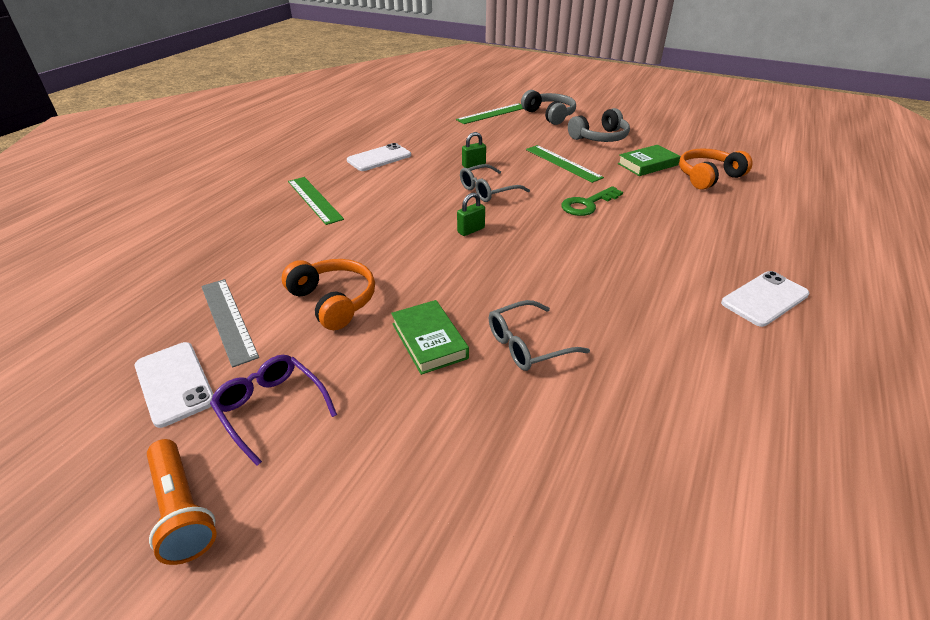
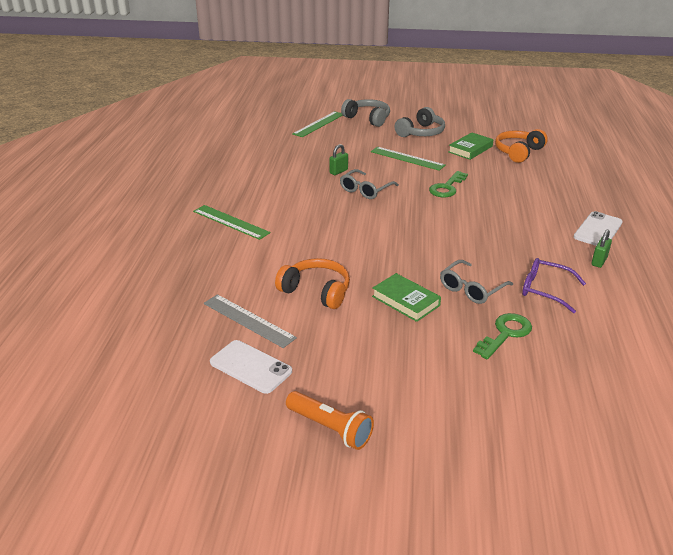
camera: 20 degrees left, 5 degrees down
purple glasses [210,355,337,466] -> purple glasses moved to [522,258,586,313]
white phone [347,143,411,171] -> none
green padlock [457,193,485,236] -> green padlock moved to [591,230,612,268]
none -> green key [473,313,532,360]

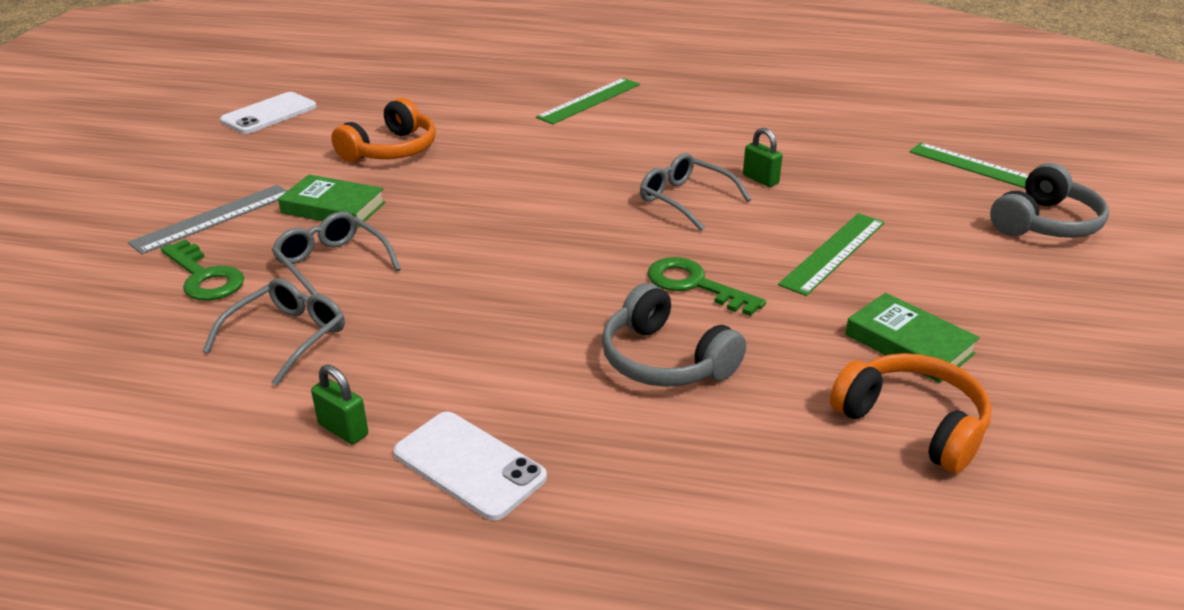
camera: 95 degrees right, 0 degrees up
grey ruler [204,294,297,348] -> grey ruler moved to [128,185,287,254]
orange flashlight [286,391,374,450] -> none
green book [372,273,441,322] -> green book turned 60 degrees clockwise [278,174,385,228]
grey headphones [394,107,445,137] -> grey headphones moved to [602,283,746,387]
purple glasses [522,258,586,313] -> grey glasses [203,278,345,386]

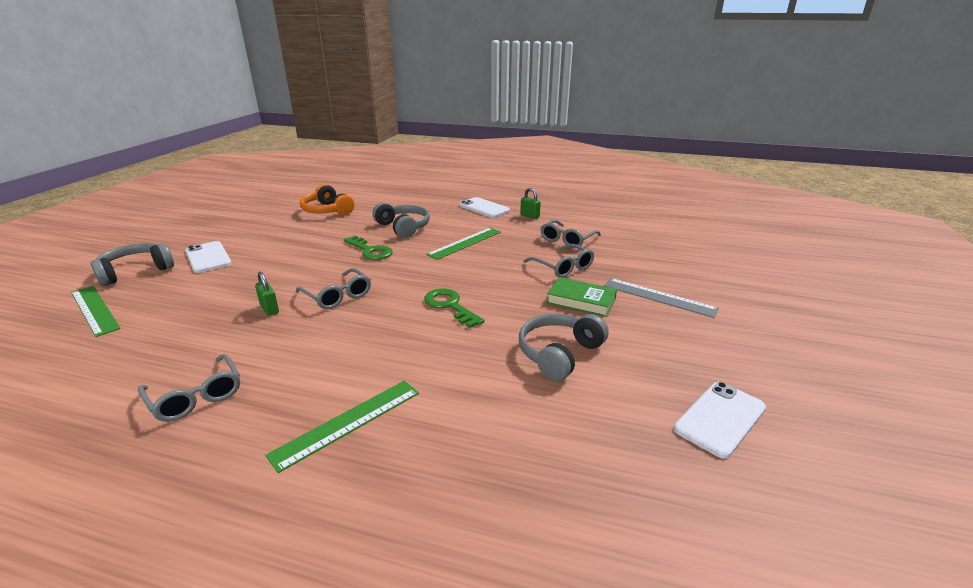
camera: 175 degrees left, 5 degrees down
grey ruler [128,185,287,254] -> grey ruler turned 75 degrees clockwise [604,278,719,318]
green key [161,239,244,301] -> green key moved to [424,288,485,328]
orange headphones [331,98,436,162] -> grey headphones [519,314,609,381]
green ruler [778,213,885,296] -> green ruler moved to [426,228,501,260]
green book [845,293,980,383] -> none
none -> grey glasses [138,354,240,422]
none -> white phone [185,241,232,273]

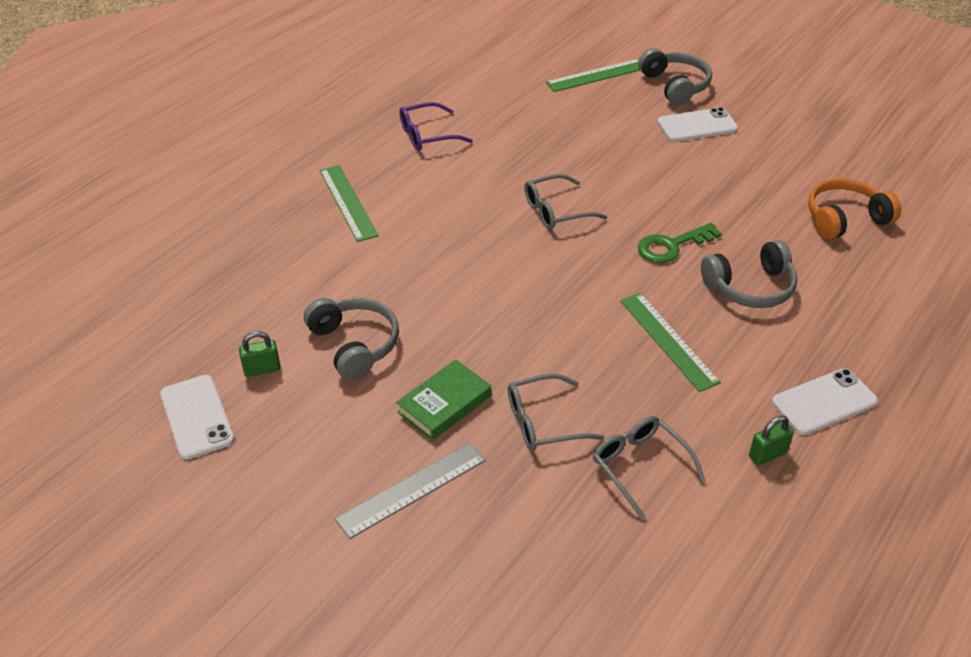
camera: 110 degrees right, 15 degrees up
grey glasses [138,354,240,422] -> purple glasses [399,102,473,150]
green padlock [255,271,279,316] -> green padlock moved to [239,331,281,377]
green key [424,288,485,328] -> none

